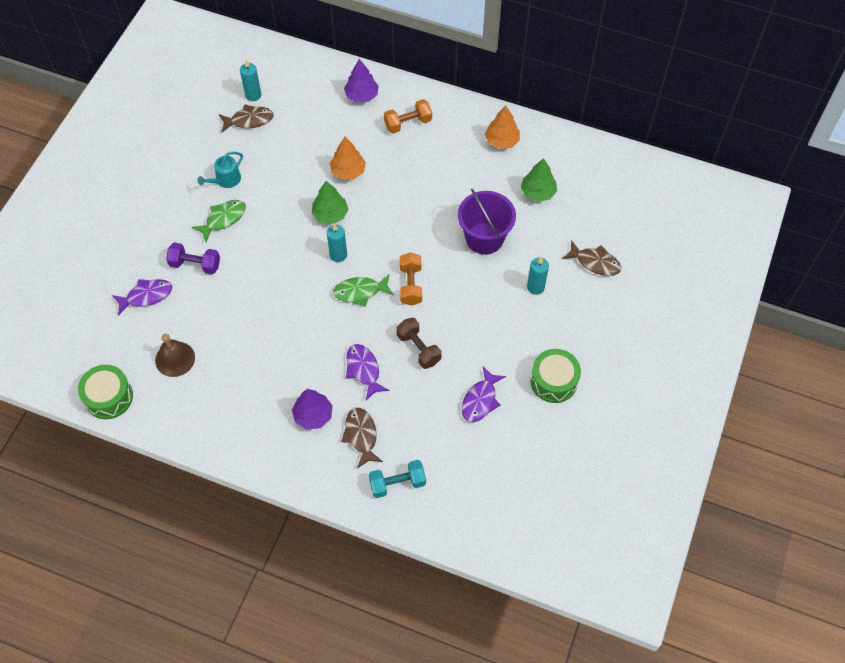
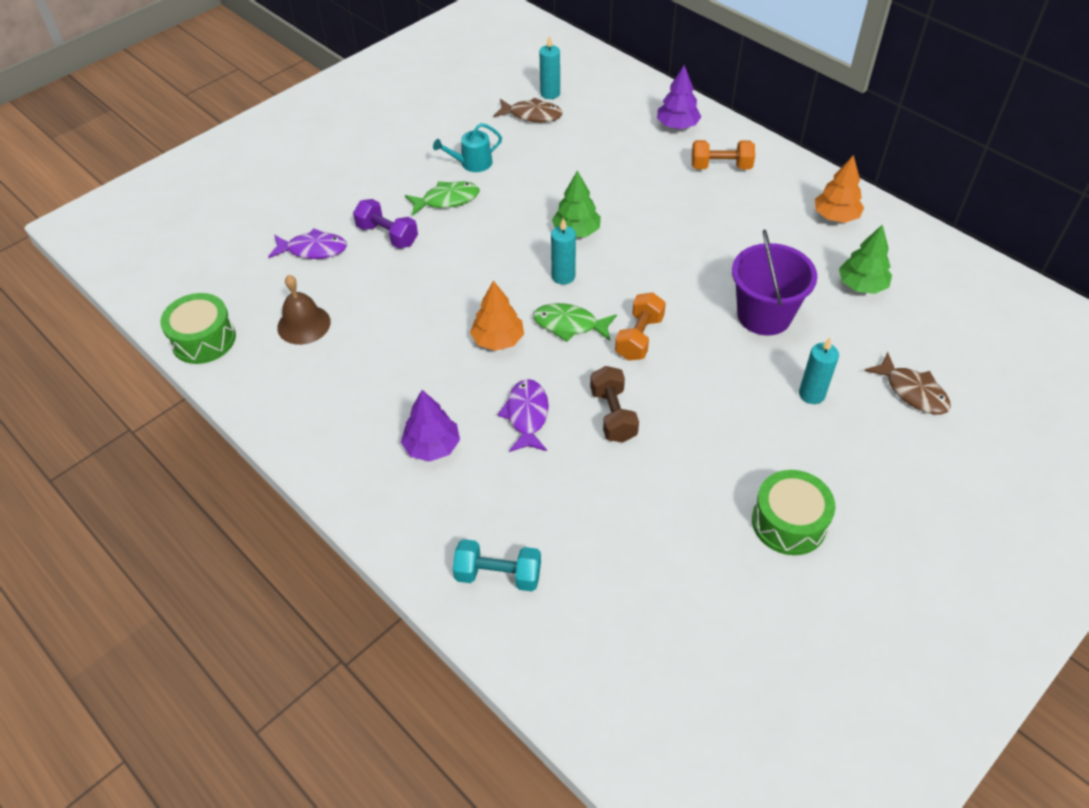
camera: 25 degrees right, 10 degrees down
orange tree [330,137,366,180] -> orange tree moved to [470,280,524,351]
brown fish [341,408,383,468] -> none
purple fish [462,367,506,422] -> none

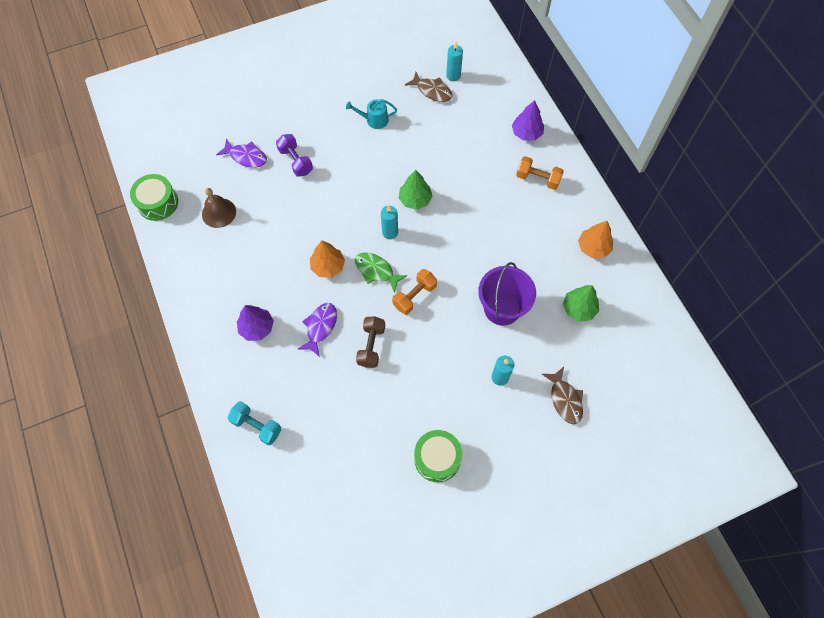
camera: 20 degrees right, 15 degrees up
green fish [405,181,479,216] -> none

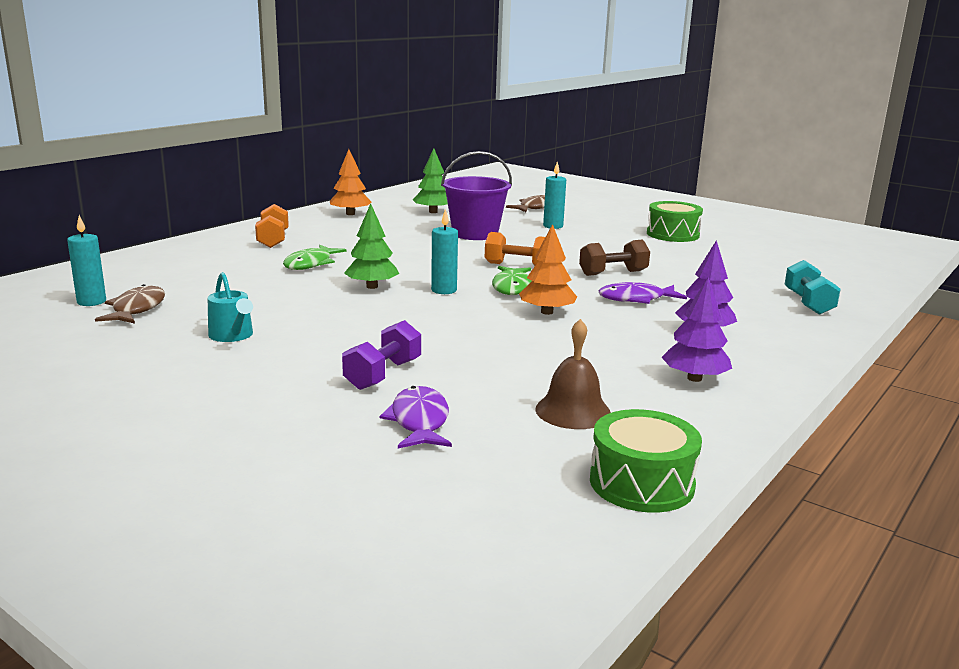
camera: 120 degrees left, 45 degrees down
purple tree [512,100,544,141] -> purple tree moved to [661,276,732,382]
none -> green fish [283,245,346,270]

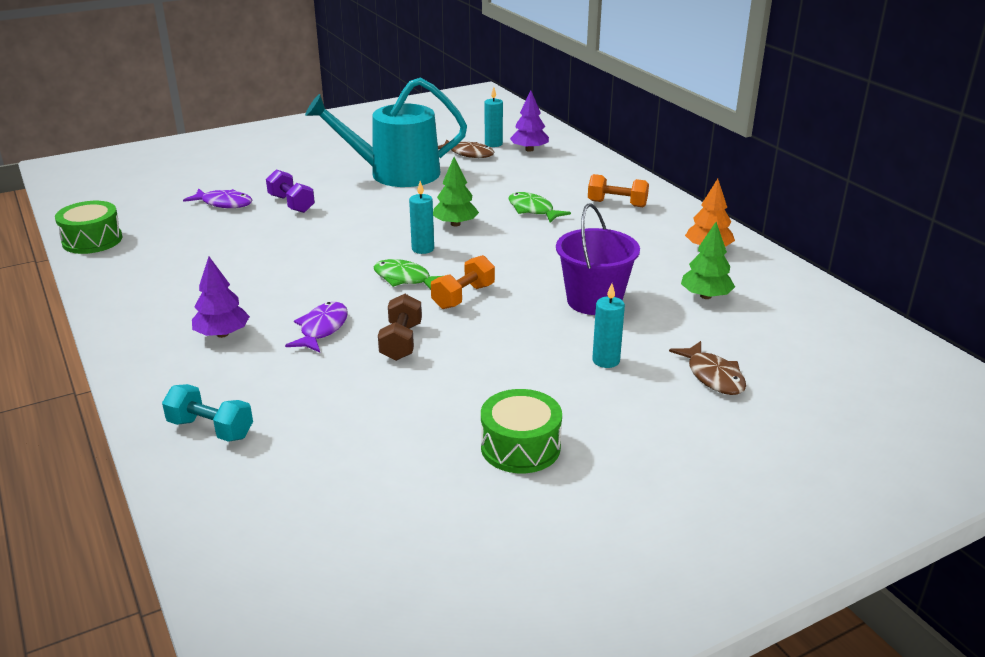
camera: 115 degrees right, 10 degrees up
turquoise watering can [208,272,253,342] -> turquoise watering can [305,78,467,187], size x2.40
orange tree [519,224,577,315] -> none
brown bell [535,319,611,429] -> none
purple tree [661,276,732,382] -> purple tree moved to [510,91,549,152]

